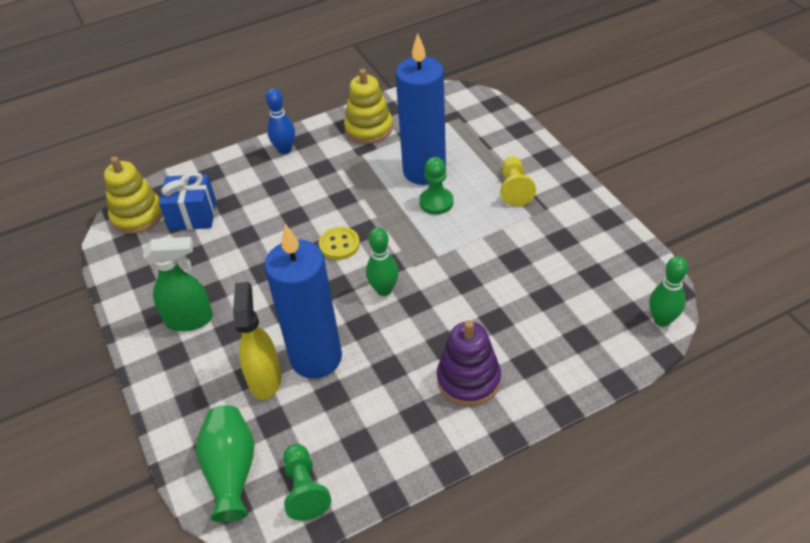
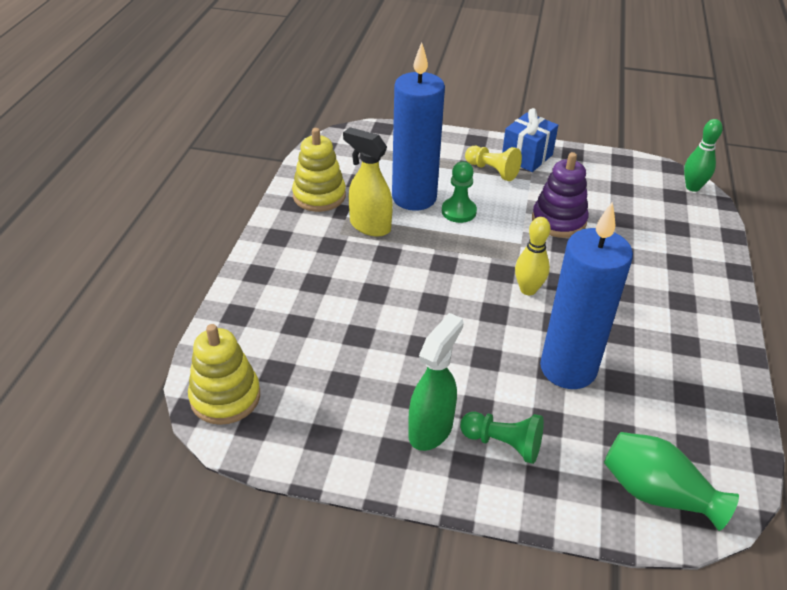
camera: 55 degrees left, 5 degrees down
blue gift [159,172,216,230] -> blue gift moved to [502,108,558,172]
yellow spray bottle [233,282,281,400] -> yellow spray bottle moved to [343,127,393,236]
blue bowling pin [266,88,295,154] -> none
green pawn [283,444,331,521] -> green pawn moved to [460,412,544,464]
yellow button [319,227,360,260] -> none
green bowling pin [366,227,399,296] -> yellow bowling pin [515,217,551,295]
purple stacking toy [437,320,501,406] -> purple stacking toy moved to [532,152,589,238]

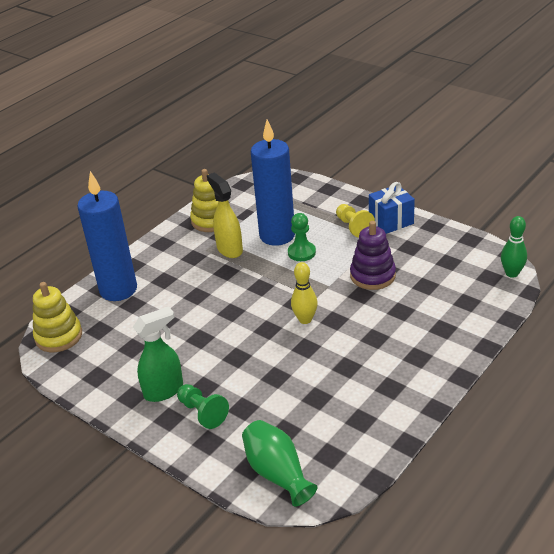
camera: 30 degrees right, 5 degrees down
blue candle [540,202,633,389] -> blue candle moved to [77,171,137,301]

